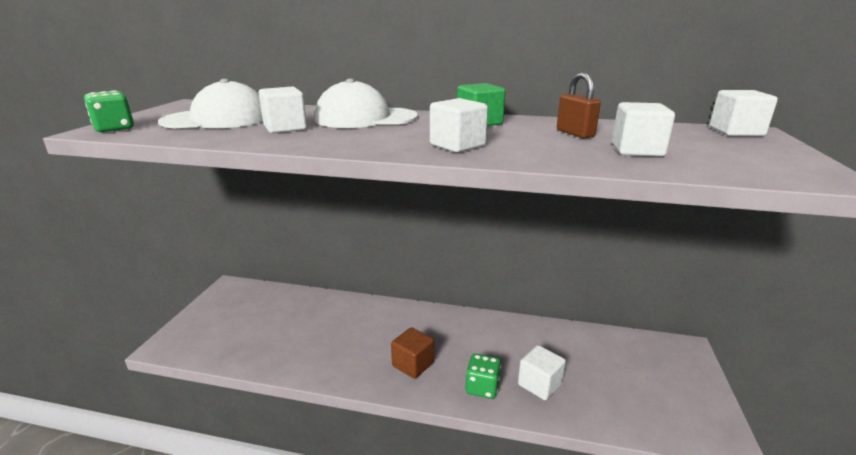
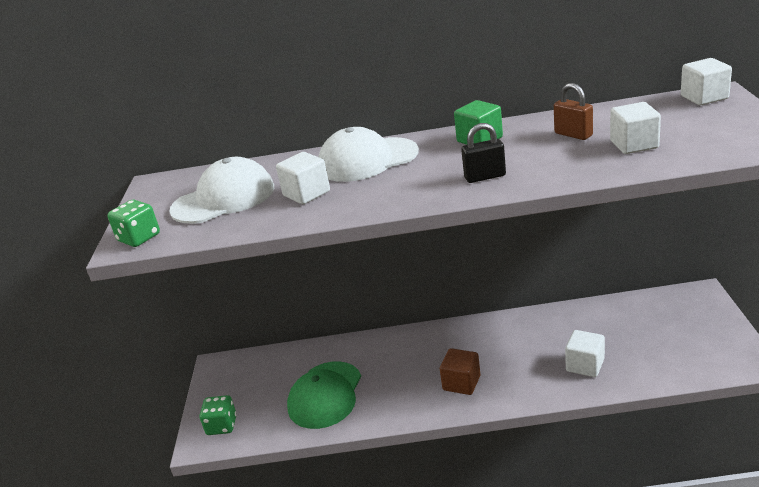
camera: 10 degrees left, 5 degrees up
white cube [430,98,488,153] -> black padlock [461,123,506,183]
green dice [466,354,501,399] -> green dice moved to [199,395,237,435]
none -> green cap [287,361,361,429]

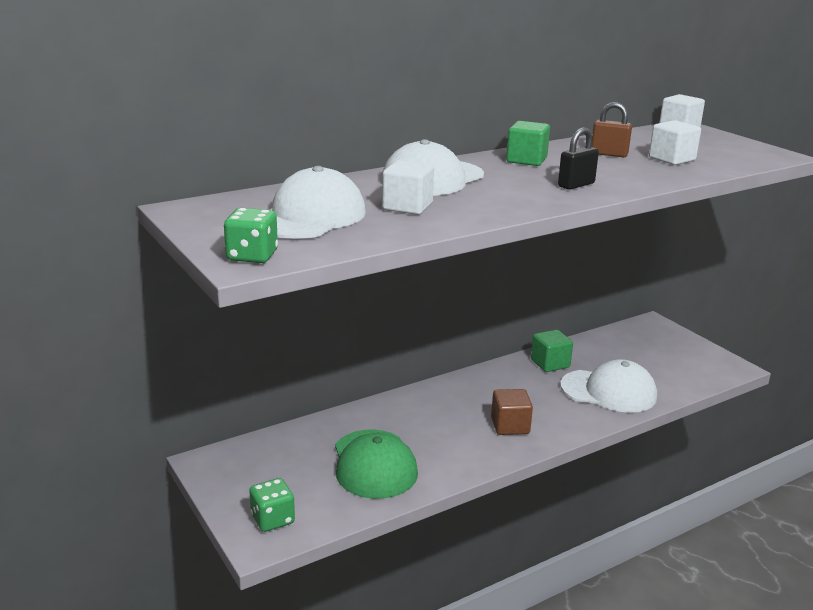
camera: 35 degrees left, 5 degrees down
white cube [565,330,605,377] -> white cap [560,359,657,413]
none -> green cube [531,330,573,372]

